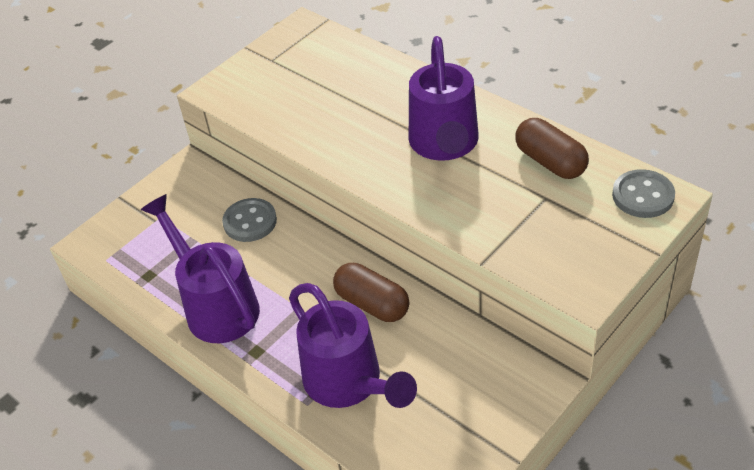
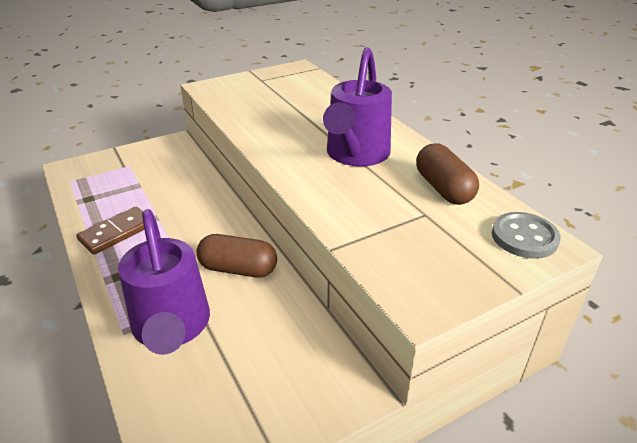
camera: 15 degrees right, 10 degrees down
purple watering can [141,194,260,343] -> brown domino [76,207,144,255]
grey button [222,198,277,242] -> none
brown capsule [333,263,409,322] -> brown capsule turned 45 degrees counterclockwise [196,234,277,278]

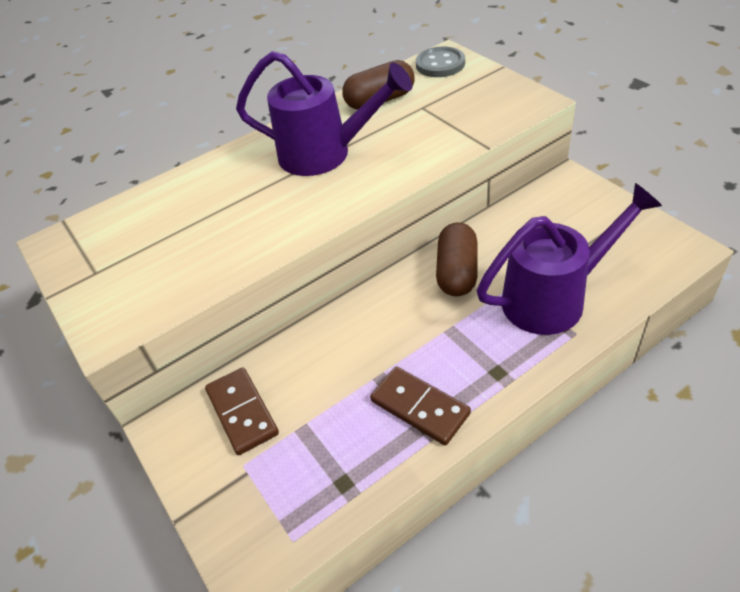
camera: 90 degrees left, 10 degrees up
none -> brown domino [205,367,279,455]

